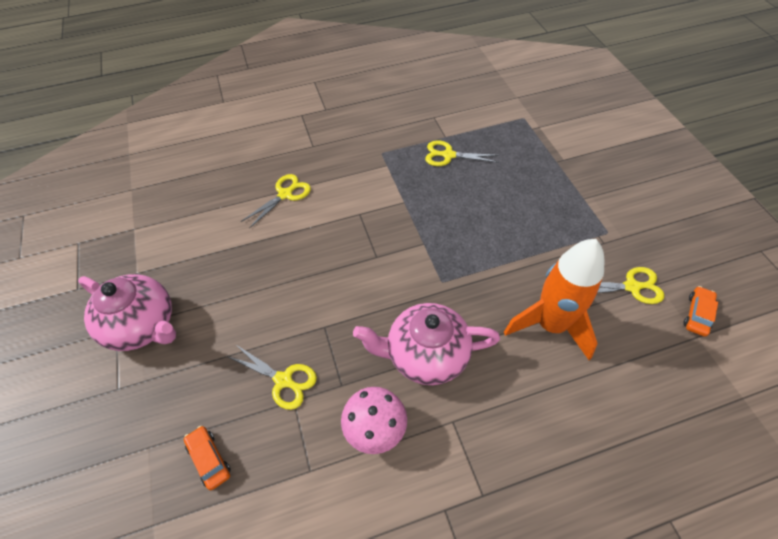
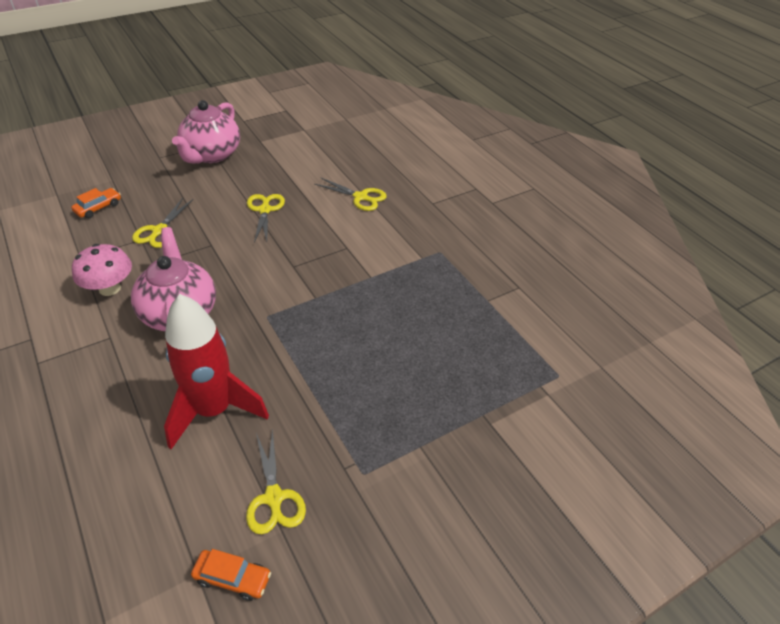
camera: 75 degrees right, 10 degrees down
yellow scissors [425,140,499,166] -> yellow scissors moved to [247,194,285,243]
orange rocket [504,239,604,360] -> red rocket [164,294,269,449]

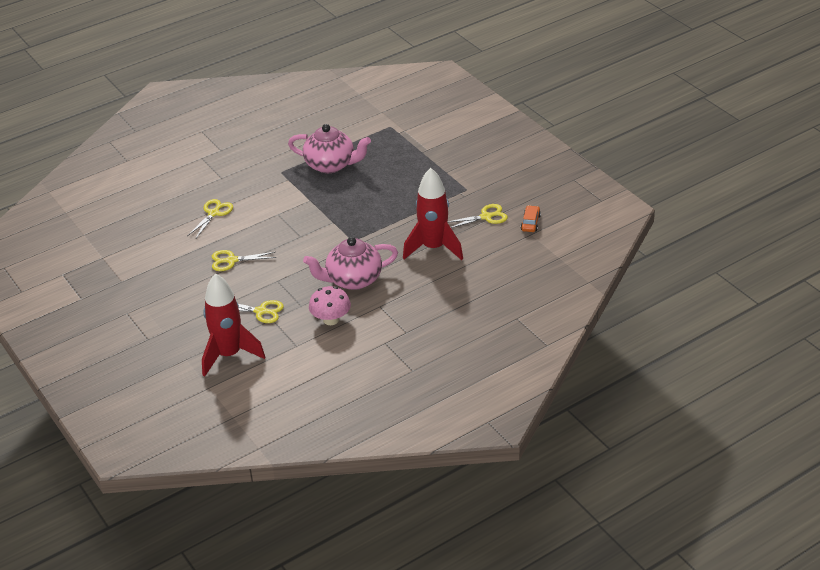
camera: 90 degrees left, 5 degrees down
orange car [71,188,121,218] -> red rocket [202,273,265,377]
pink teapot [172,100,240,163] -> pink teapot moved to [288,124,371,173]

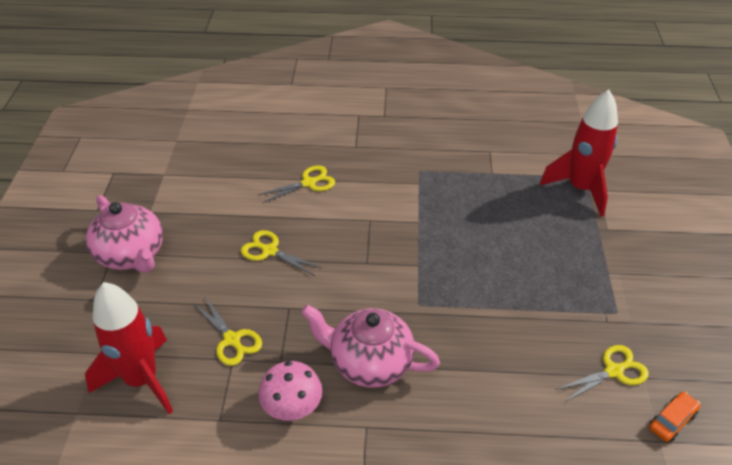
camera: 35 degrees right, 5 degrees up
pink teapot [288,124,371,173] -> pink teapot moved to [86,195,163,273]
red rocket [403,168,463,260] -> red rocket moved to [540,90,618,217]
yellow scissors [447,204,508,228] -> yellow scissors turned 45 degrees counterclockwise [556,345,649,403]

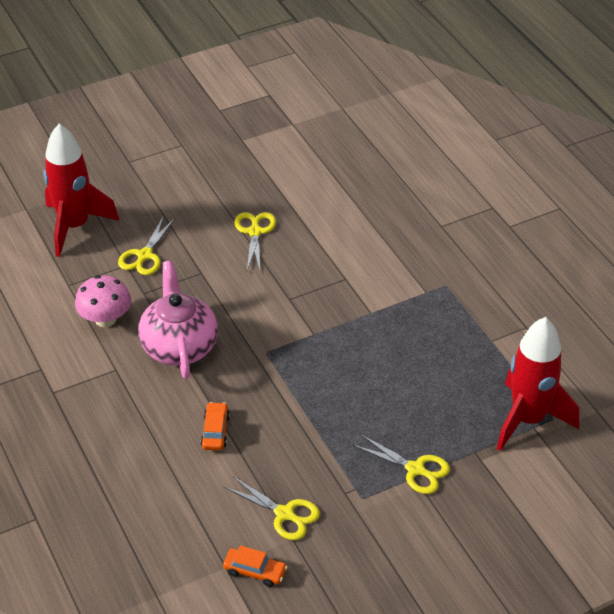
camera: 60 degrees right, 0 degrees up
pink teapot [86,195,163,273] -> none
yellow scissors [258,166,335,203] -> yellow scissors moved to [353,435,450,494]
none -> orange car [201,402,230,450]

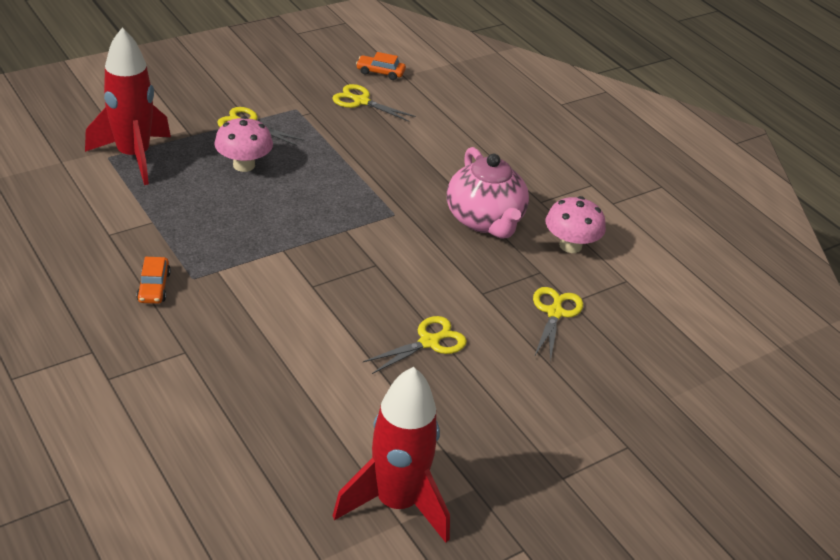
camera: 170 degrees right, 5 degrees down
red rocket [43,124,119,257] -> red rocket moved to [333,367,450,543]
orange car [201,402,230,450] -> orange car moved to [136,257,171,304]
yellow scissors [234,212,276,270] -> yellow scissors turned 120 degrees counterclockwise [363,316,467,374]
none -> pink mushroom [214,116,273,172]

